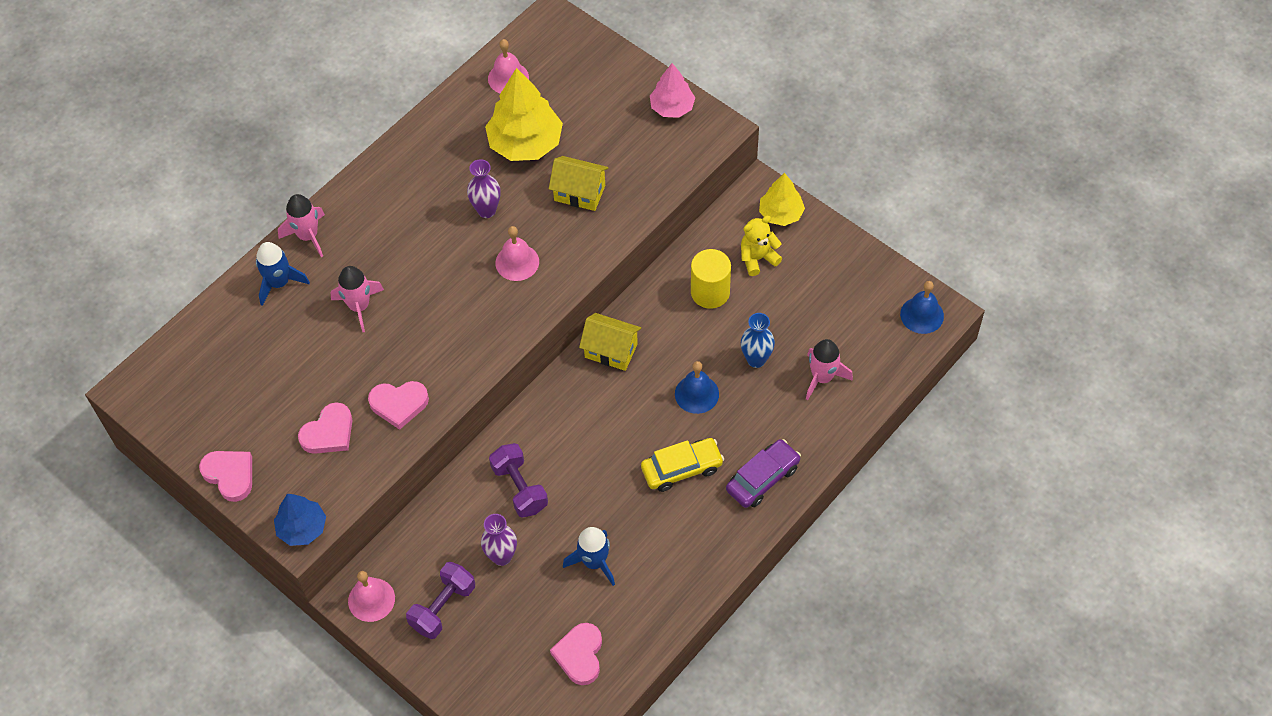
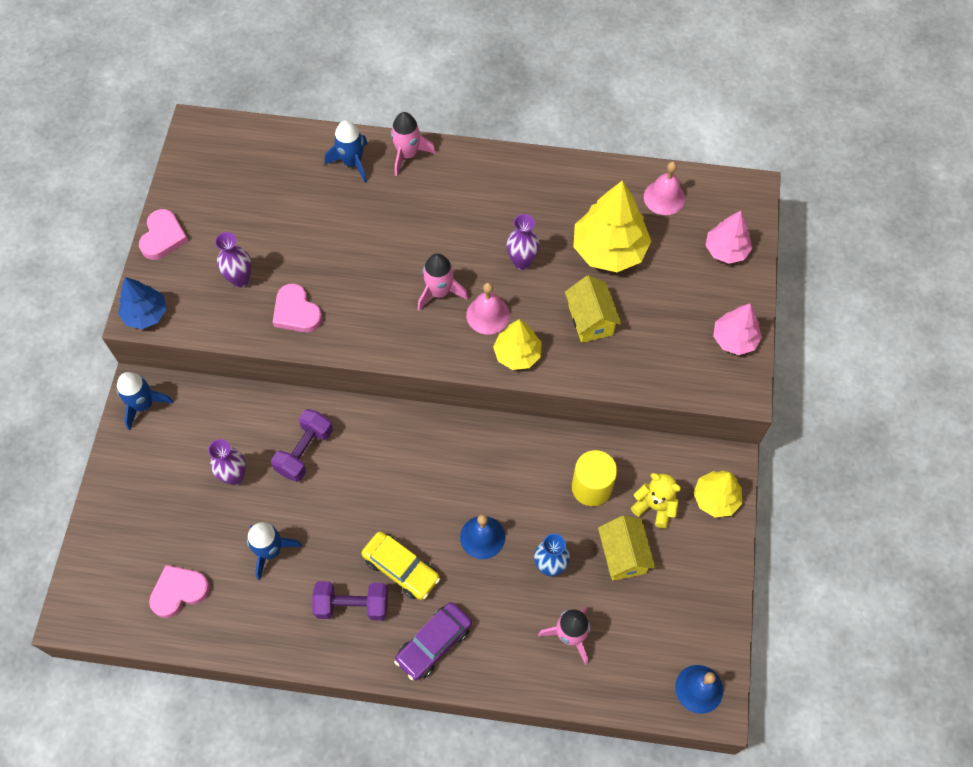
camera: 55 degrees right, 5 degrees up
pink heart [298,402,353,454] -> purple vase [215,232,252,288]
pink rocket [331,266,384,332] -> pink rocket moved to [418,253,468,311]
pink bell [348,571,395,622] -> blue rocket [117,372,173,430]
purple dumbbell [406,562,475,639] -> purple dumbbell moved to [312,581,388,621]
yellow house [579,313,641,371] -> yellow house moved to [598,516,655,581]
purple car [726,439,801,508] -> purple car turned 120 degrees clockwise [394,602,472,681]
none -> yellow tree [493,319,542,370]
none -> pink tree [705,211,752,264]

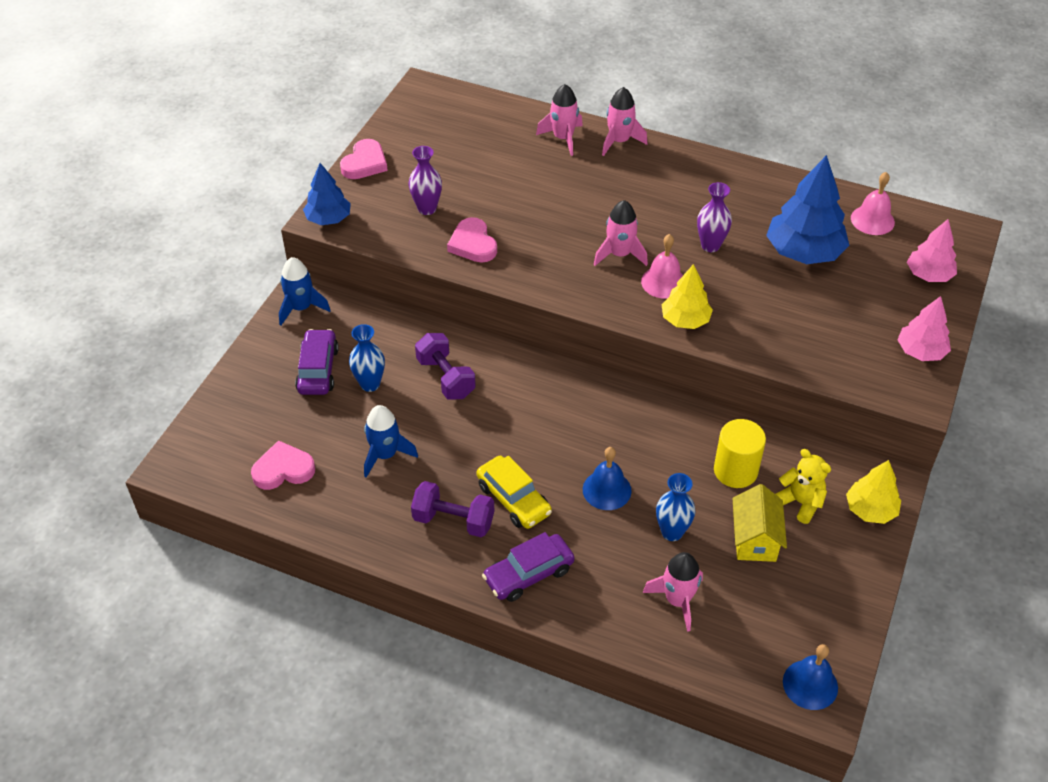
camera: 15 degrees right, 15 degrees down
purple vase [208,439,246,485] -> blue vase [349,324,385,392]
purple dumbbell [271,409,333,482] -> purple dumbbell turned 75 degrees counterclockwise [415,333,476,400]
blue rocket [325,120,368,183] -> pink rocket [536,84,583,156]
yellow house [565,275,622,343] -> none
yellow tree [573,181,651,272] -> blue tree [766,155,849,264]
none -> purple car [295,329,339,395]

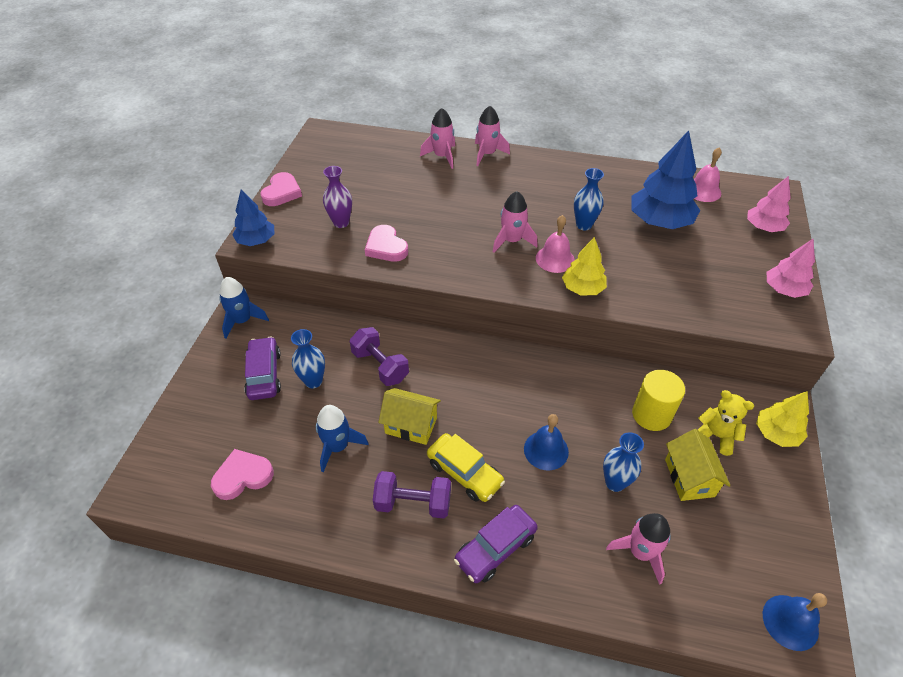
camera: 10 degrees left, 0 degrees up
purple vase [697,182,732,252] -> blue vase [574,168,604,230]
none -> yellow house [378,388,441,445]

